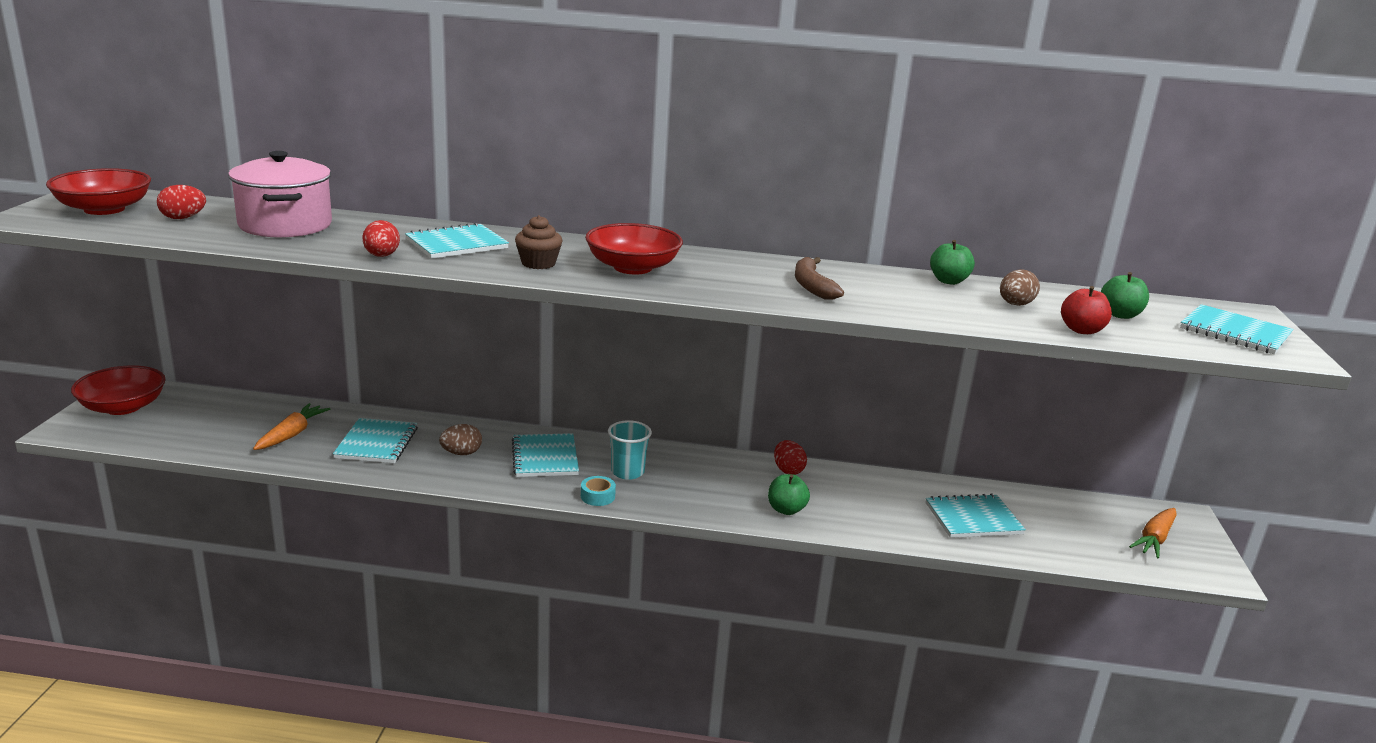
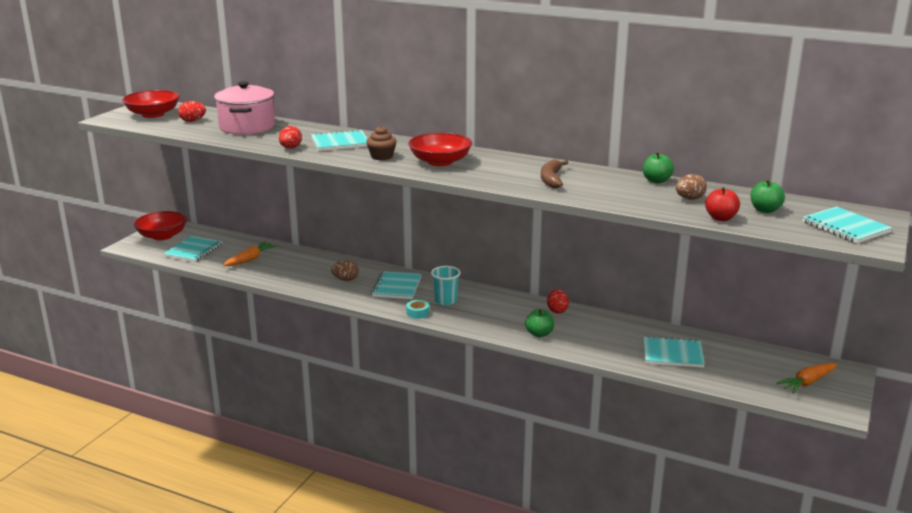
camera: 20 degrees right, 0 degrees up
turquoise notebook [333,418,418,463] -> turquoise notebook moved to [163,236,222,262]

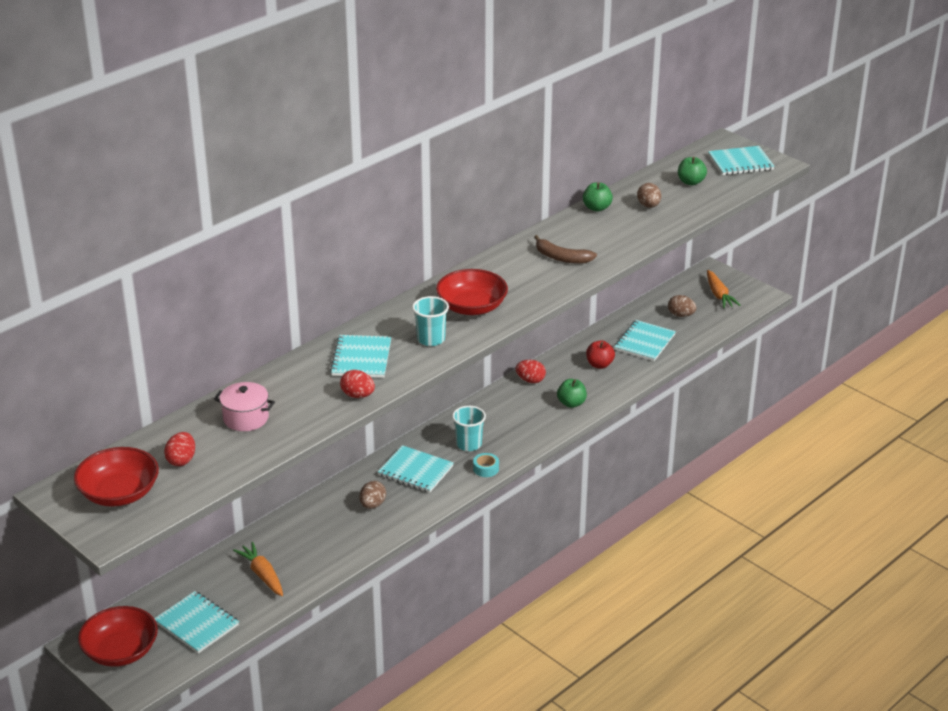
camera: 70 degrees left, 10 degrees up
pink pot [214,81,275,135] -> pink pot [214,382,275,431], size x0.60
brown cupcake [366,126,397,160] -> turquoise cup [412,296,449,346]
red apple [705,187,740,221] -> red apple moved to [586,341,615,369]
none -> brown egg [668,295,696,317]

